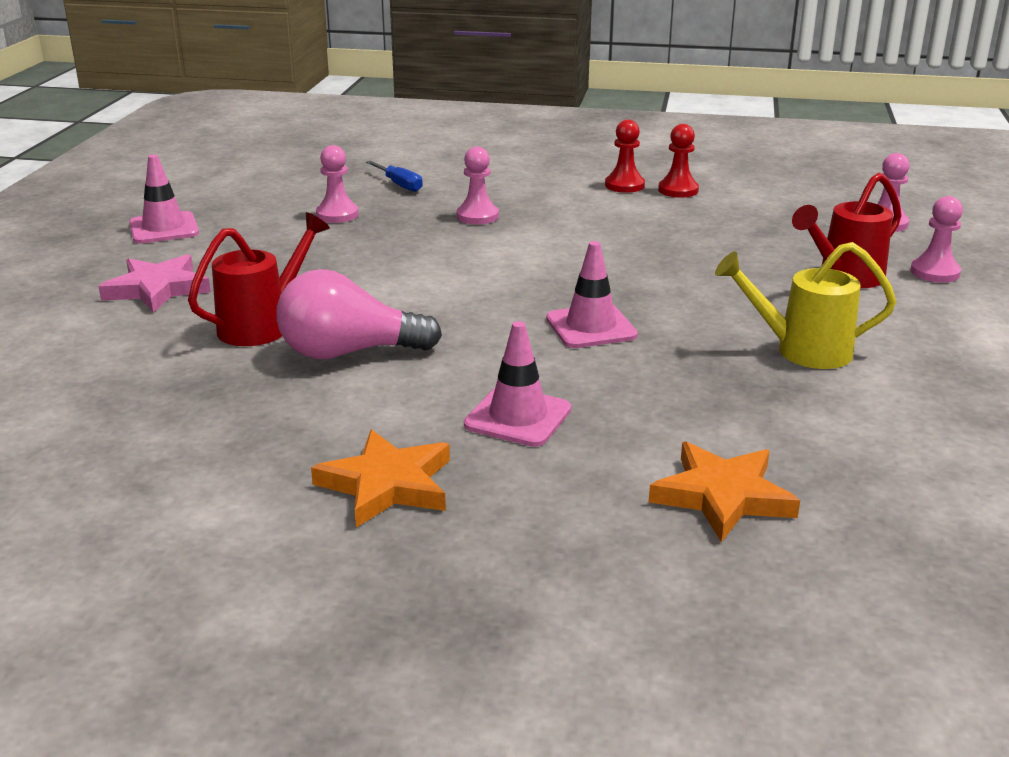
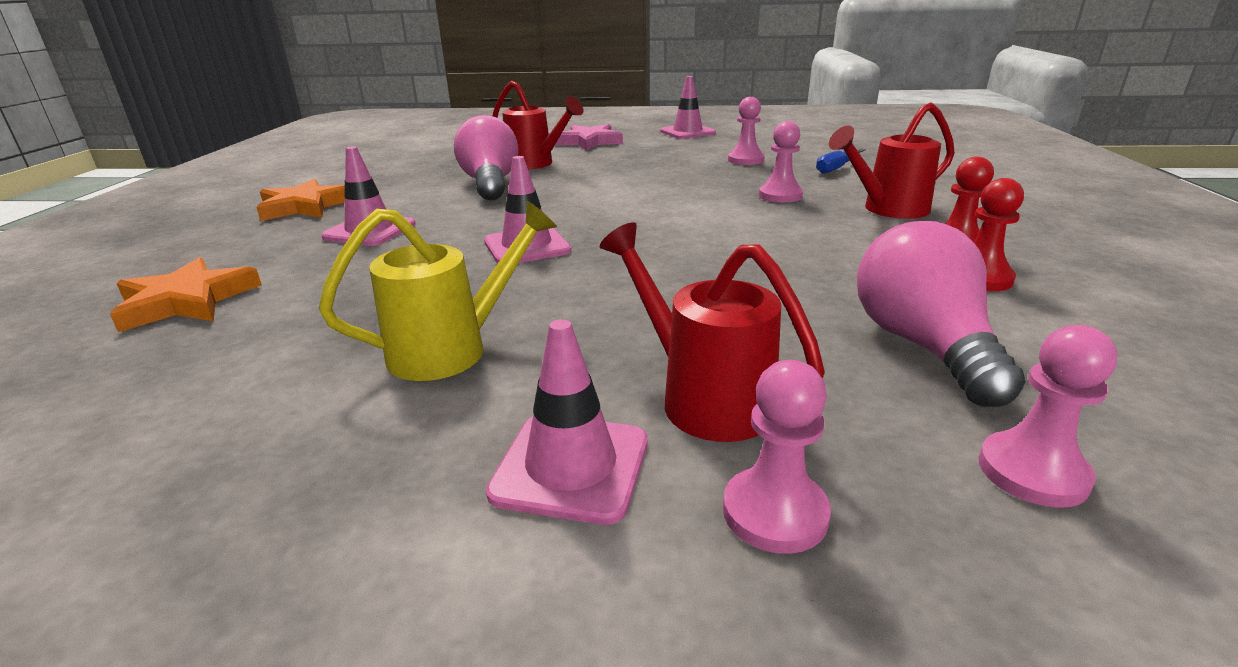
camera: 85 degrees right, 0 degrees up
yellow watering can [715,242,896,369] -> yellow watering can turned 60 degrees clockwise [319,201,557,381]
none -> pink traffic cone [486,319,648,525]
none -> red watering can [829,102,955,219]
none -> pink light bulb [857,221,1026,407]

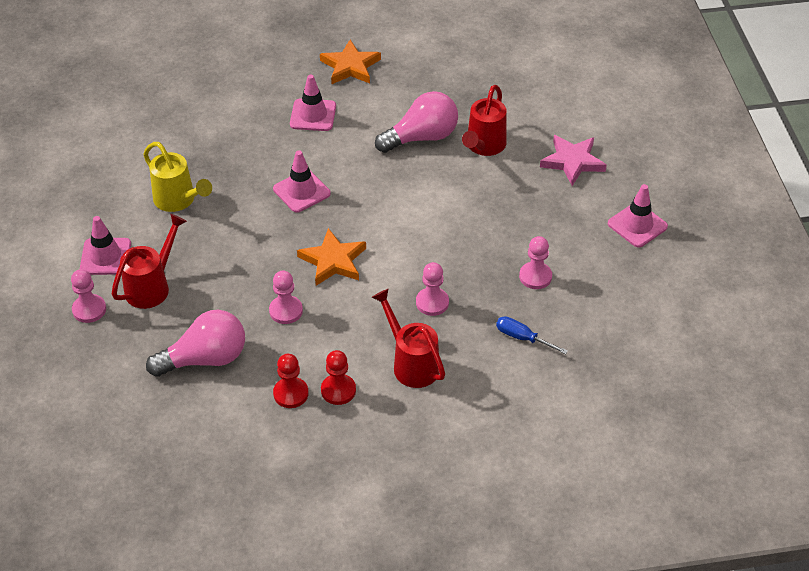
camera: 75 degrees right, 20 degrees up
orange star [110,257,262,332] -> orange star moved to [297,228,366,286]
pink pawn [978,325,1117,508] -> pink pawn moved to [269,271,303,324]

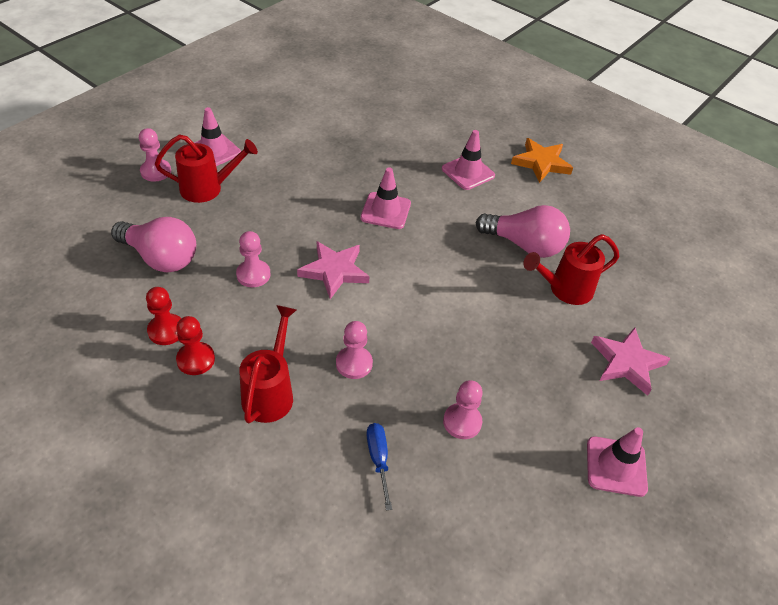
camera: 45 degrees right, 0 degrees up
yellow watering can [143,142,212,212] -> none
orange star [297,228,366,286] -> pink star [297,241,370,299]

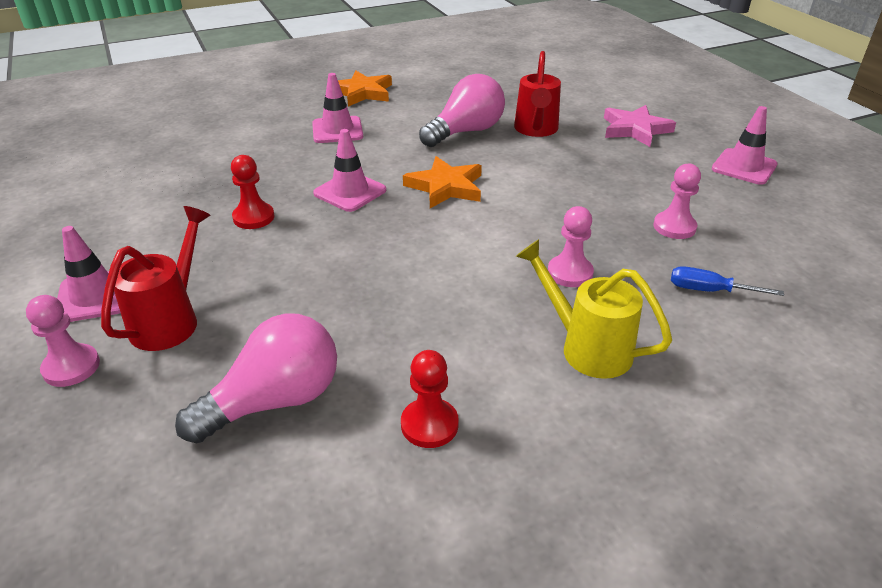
camera: 60 degrees left, 10 degrees down
red pawn [176,316,215,375] -> red pawn moved to [231,155,274,229]
pink pawn [236,231,270,287] -> none
red watering can [239,305,297,423] -> yellow watering can [516,239,672,379]
pink star [297,241,370,299] -> none
none -> orange star [403,156,482,208]

